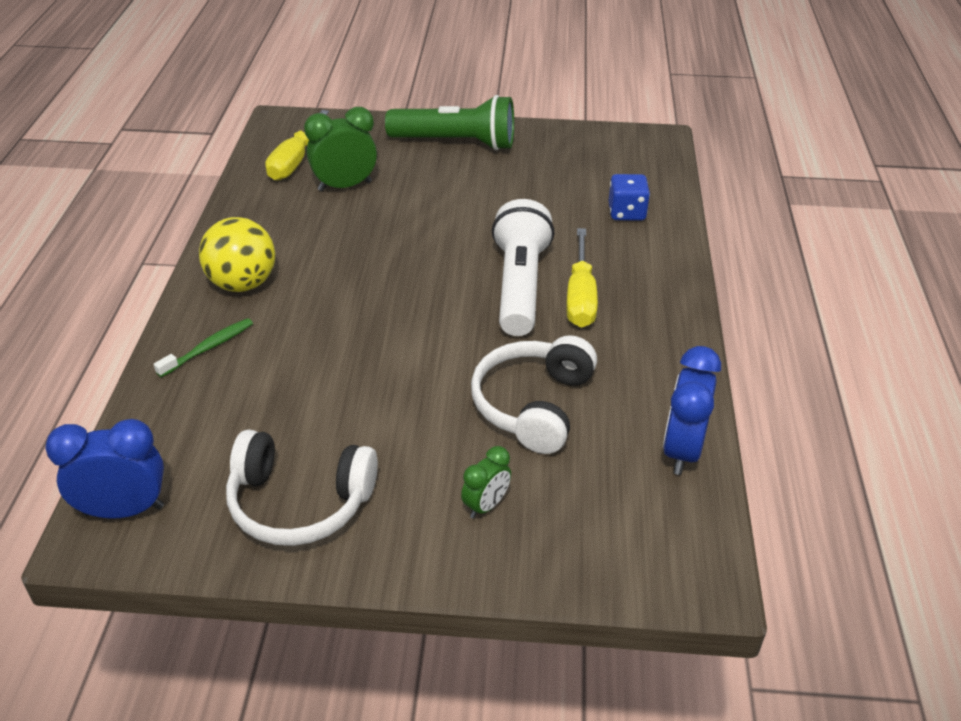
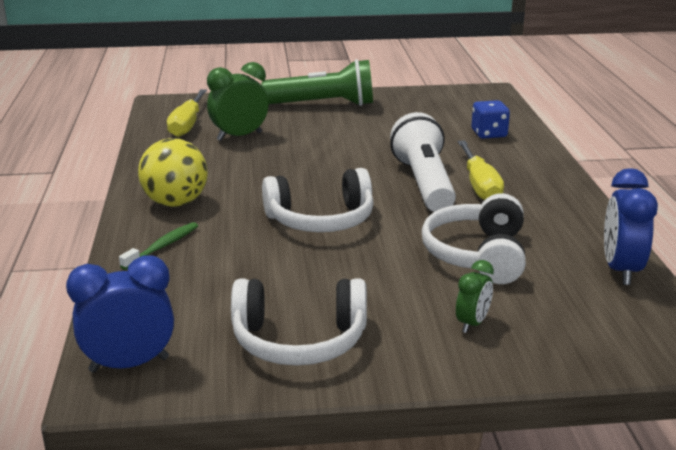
camera: 10 degrees left, 15 degrees down
none -> white headphones [262,168,374,232]

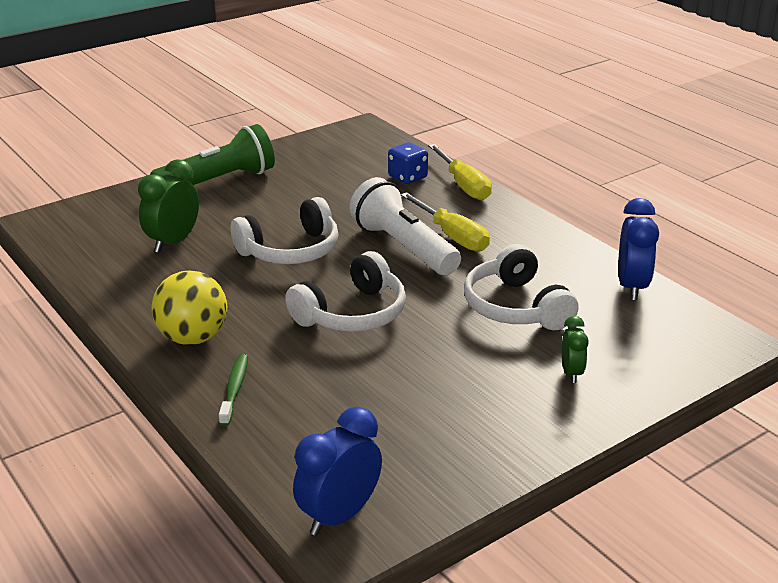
camera: 30 degrees left, 5 degrees up
yellow screwdriver [167,89,207,137] -> yellow screwdriver moved to [428,144,492,200]
white headphones [231,278,367,366] -> white headphones moved to [231,197,338,264]
blue clock [604,168,658,285] -> blue clock turned 150 degrees counterclockwise [618,198,659,300]

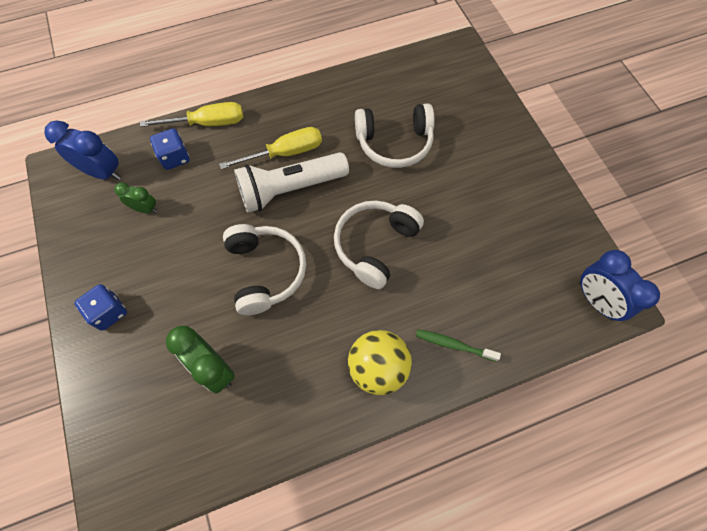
camera: 75 degrees left, 35 degrees up
green flashlight [150,124,275,185] -> blue dice [75,284,127,331]
white headphones [285,251,406,332] -> white headphones turned 120 degrees counterclockwise [334,201,424,289]
green clock [562,316,589,383] -> green clock moved to [114,182,157,214]
blue clock [618,198,659,300] -> blue clock moved to [44,120,121,180]

